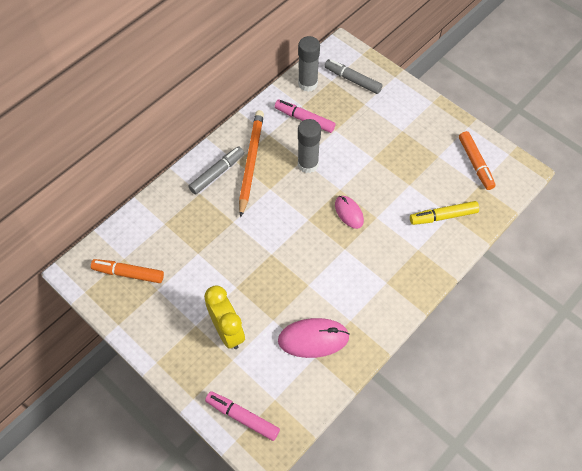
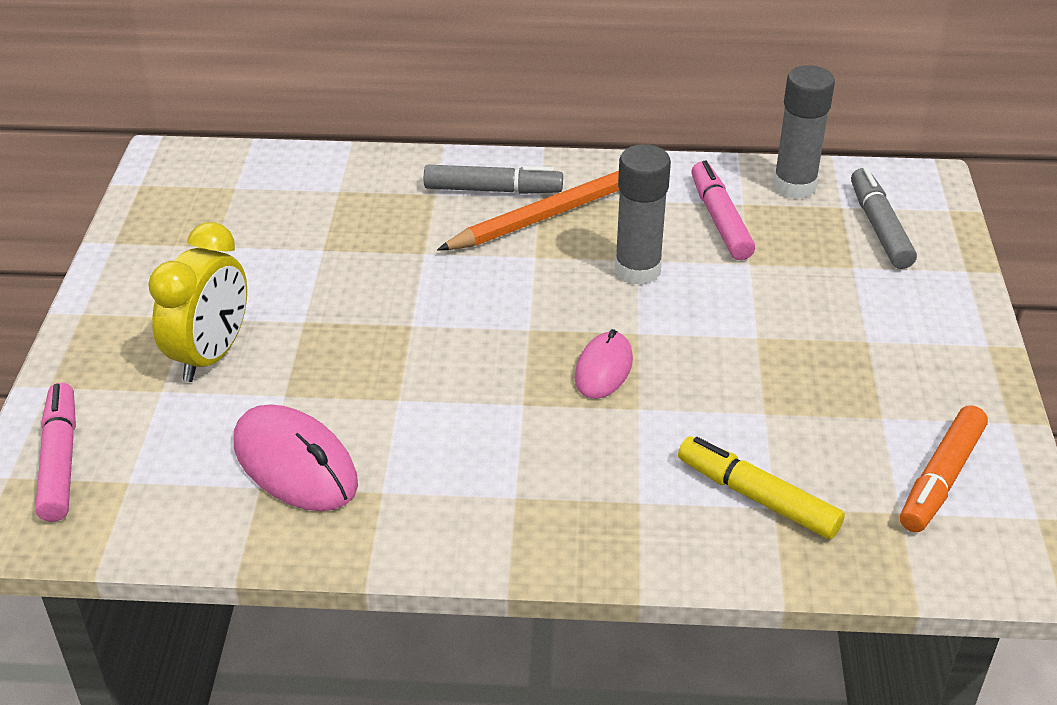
camera: 50 degrees right, 20 degrees down
orange marker [91,259,164,283] -> none

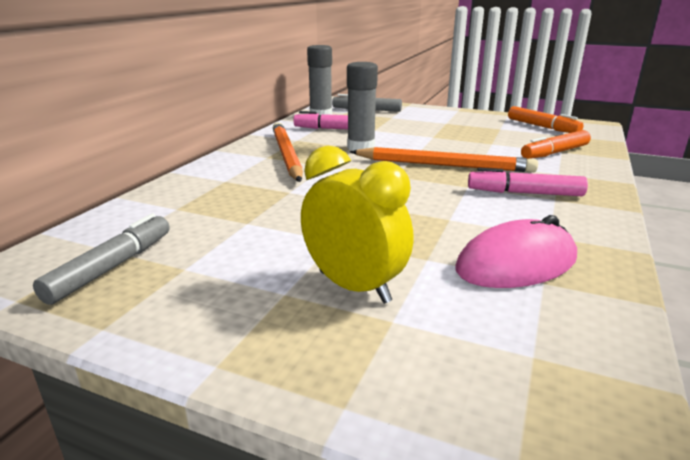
camera: 70 degrees left, 15 degrees down
pink marker [35,383,76,522] -> pink marker moved to [468,168,588,196]
grey marker [424,165,563,194] -> grey marker moved to [33,213,170,305]
pink mouse [575,329,633,399] -> orange pencil [350,147,538,172]
yellow marker [678,437,845,539] -> orange marker [521,130,591,159]

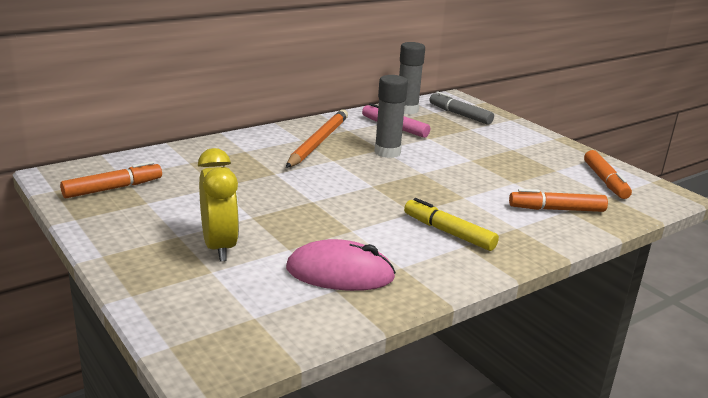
camera: 30 degrees right, 0 degrees up
grey marker [33,213,170,305] -> orange marker [60,161,162,198]
orange pencil [350,147,538,172] -> none
pink marker [468,168,588,196] -> yellow marker [404,198,499,251]

